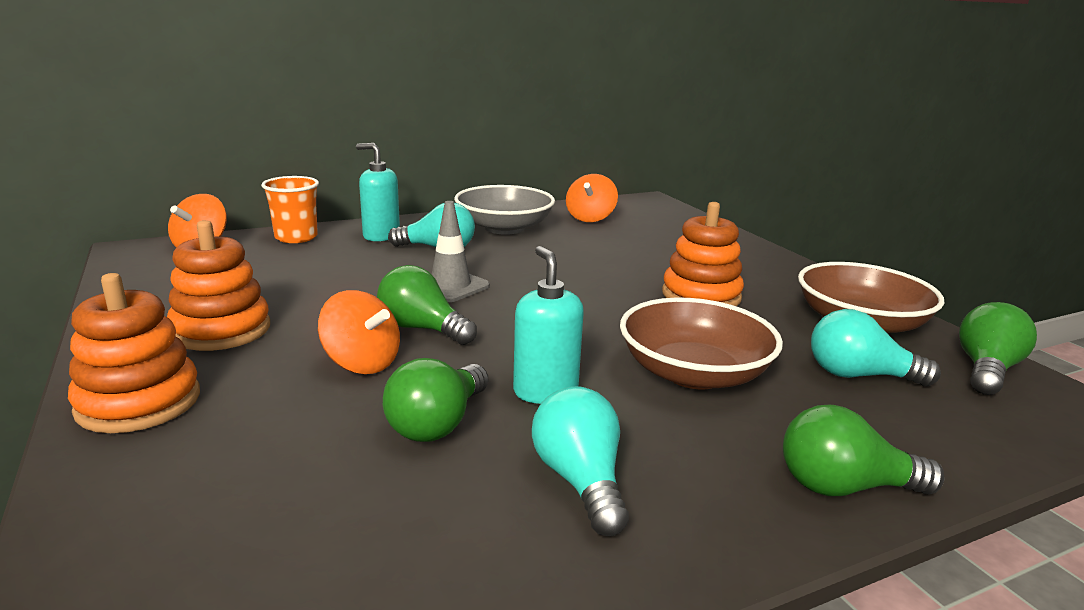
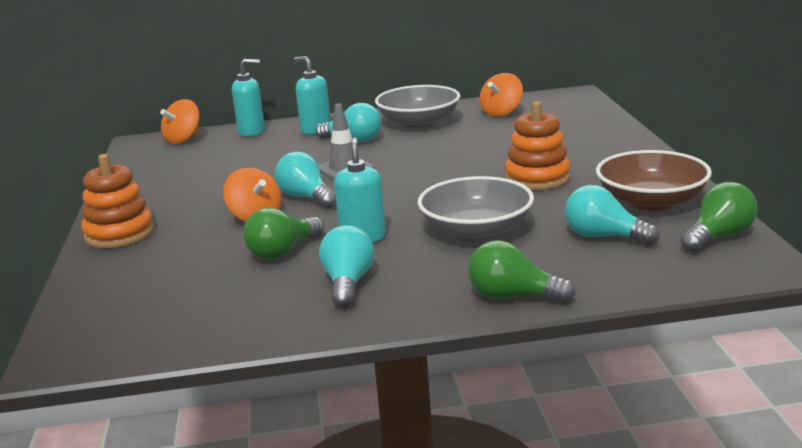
camera: 20 degrees right, 0 degrees up
orange stacking toy [167,220,270,351] -> none
orange cup [261,176,319,243] -> turquoise soap dispenser [232,59,265,136]
green light bulb [377,265,477,345] -> turquoise light bulb [275,152,336,208]
brown bowl [620,298,783,389] -> grey bowl [418,176,534,241]

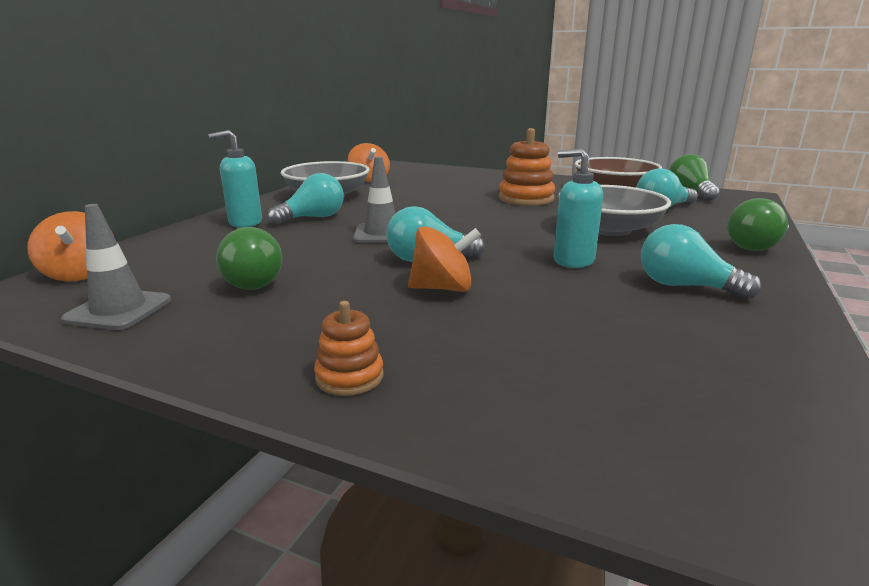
camera: 60 degrees left, 0 degrees up
orange stacking toy [81,154,154,248] -> orange stacking toy [314,301,383,396], size x0.55
turquoise soap dispenser [232,59,265,136] -> none
green light bulb [243,208,324,260] -> green light bulb moved to [216,227,282,290]
none -> grey traffic cone [61,204,171,330]

